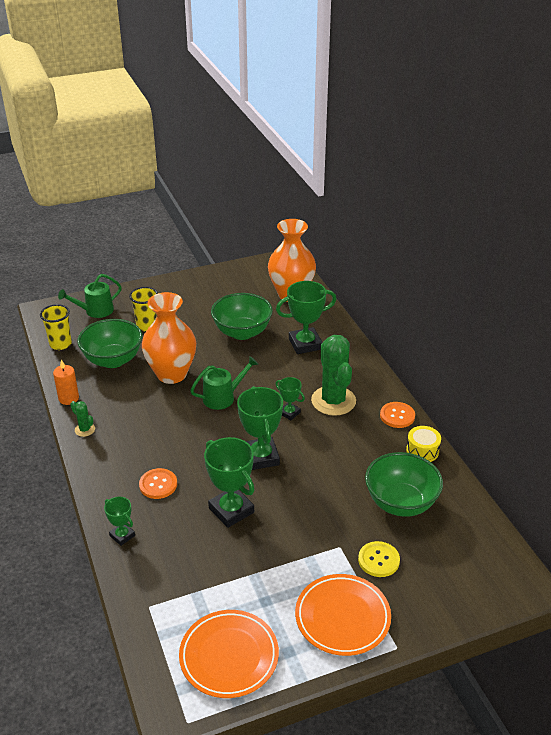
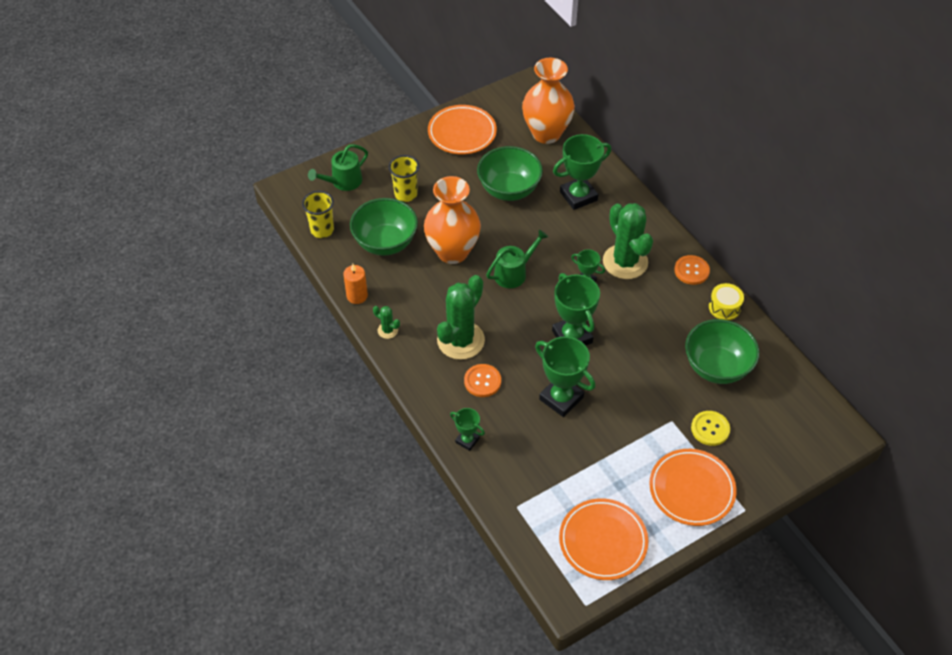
camera: 10 degrees left, 15 degrees up
none -> orange plate [428,105,497,154]
none -> green cactus [437,275,485,360]

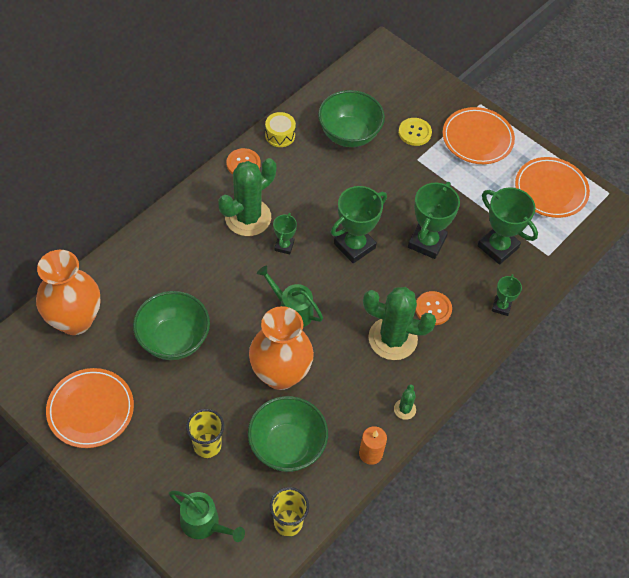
camera: 110 degrees left, 5 degrees up
green trophy [553,134,611,210] -> green trophy moved to [477,187,538,265]

